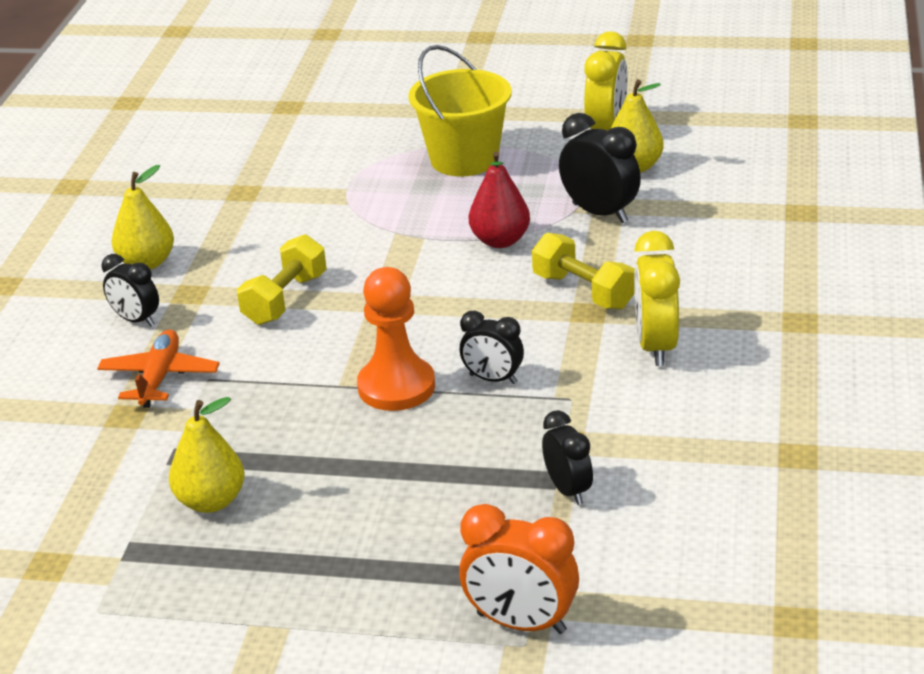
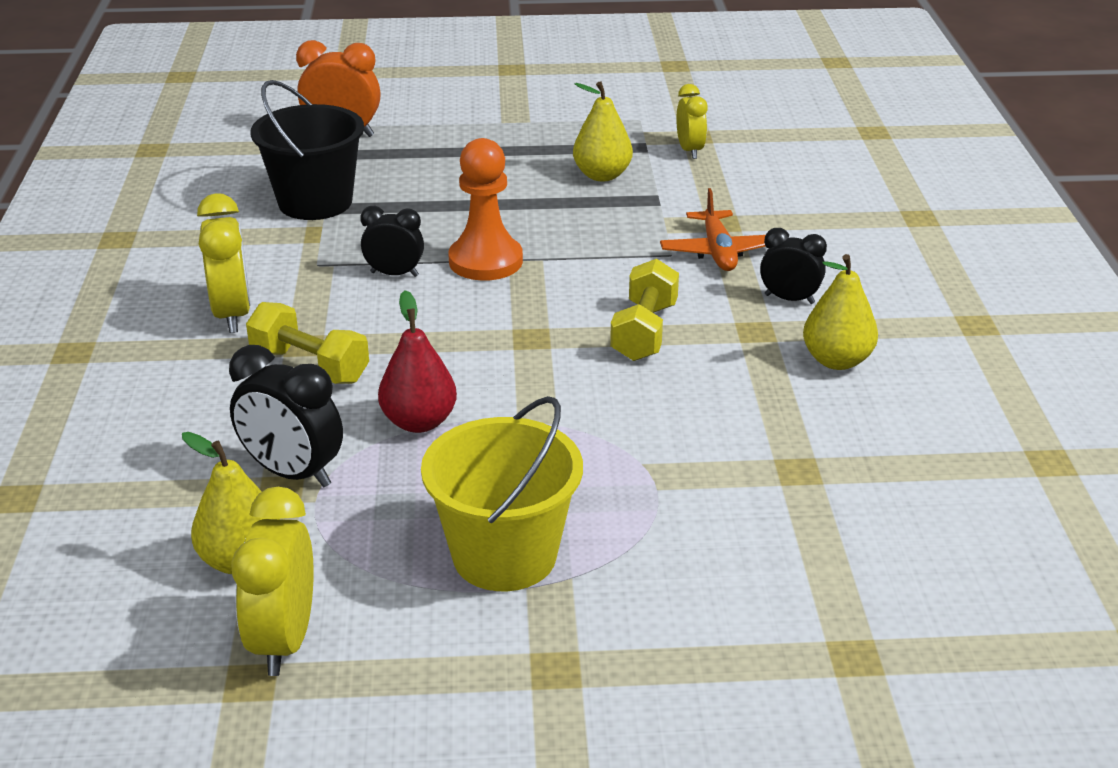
camera: 165 degrees right, 0 degrees up
black clock [542,410,593,505] -> black bucket [250,80,364,220]
none -> yellow clock [676,84,707,159]

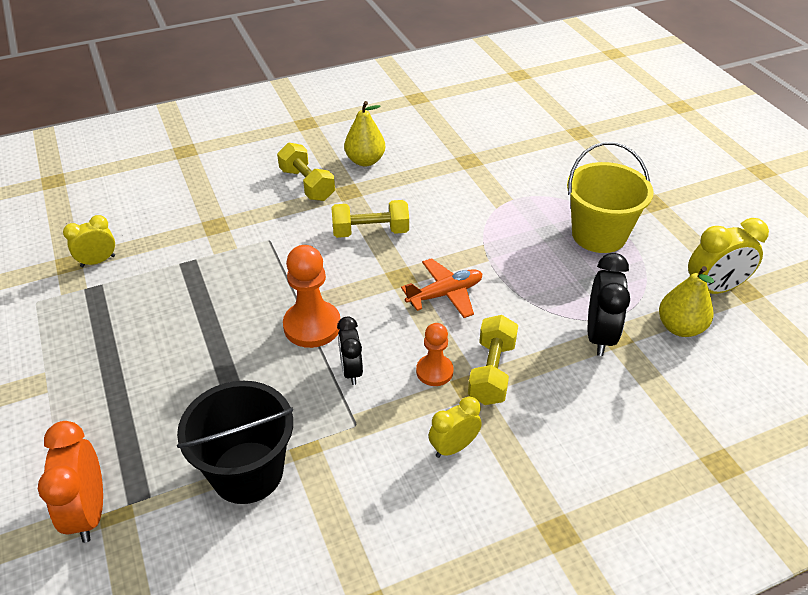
camera: 110 degrees left, 10 degrees up
yellow clock [197,193,251,333] -> yellow clock [429,396,482,458], size x0.65
red pear [378,290,457,433] -> none
yellow pear [573,81,633,181] -> none
orange plane [660,188,765,271] -> orange plane moved to [401,258,482,318]
black clock [760,228,827,304] -> yellow dumbbell [277,143,335,201]
none -> orange pawn [416,323,454,386]

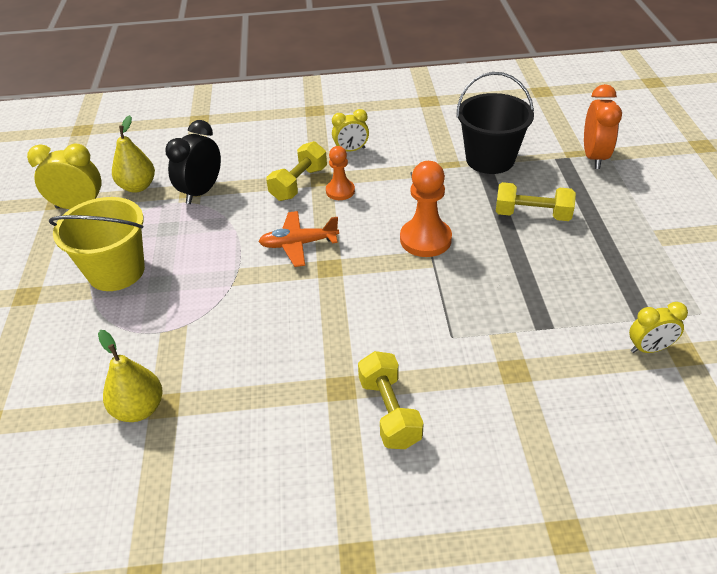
camera: 160 degrees left, 0 degrees up
yellow dumbbell [332,200,409,238] -> yellow dumbbell moved to [496,182,576,221]
black clock [337,317,363,385] -> none
yellow pear [344,101,385,166] -> yellow pear moved to [98,330,162,422]

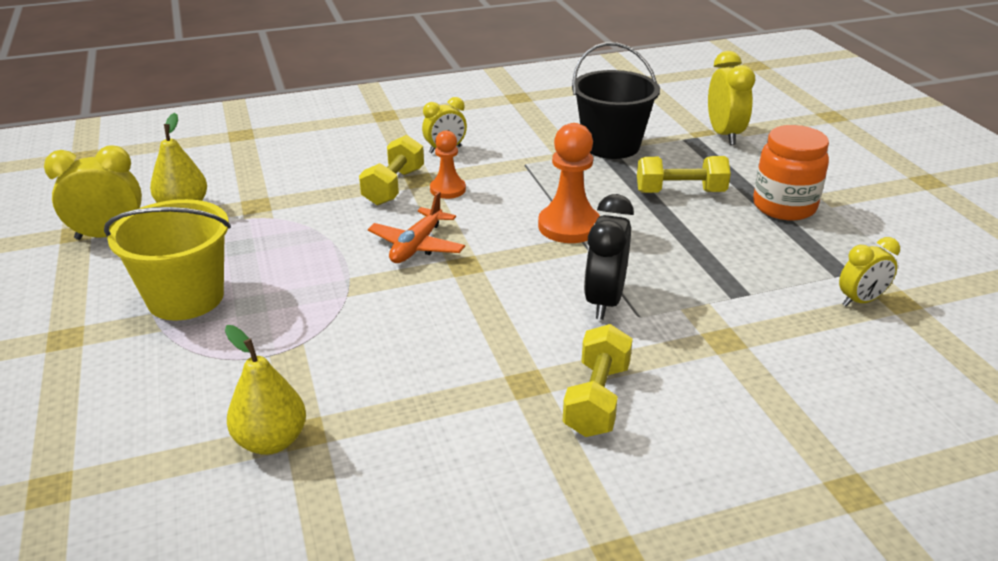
camera: 15 degrees left, 10 degrees down
black clock [165,120,221,204] -> black clock moved to [584,194,634,320]
orange plane [258,211,339,267] -> orange plane turned 45 degrees counterclockwise [368,191,465,263]
yellow dumbbell [358,351,424,449] -> yellow dumbbell turned 45 degrees clockwise [563,324,633,437]
orange clock [584,84,622,169] -> yellow clock [708,51,755,145]
none -> orange jar [753,125,829,221]

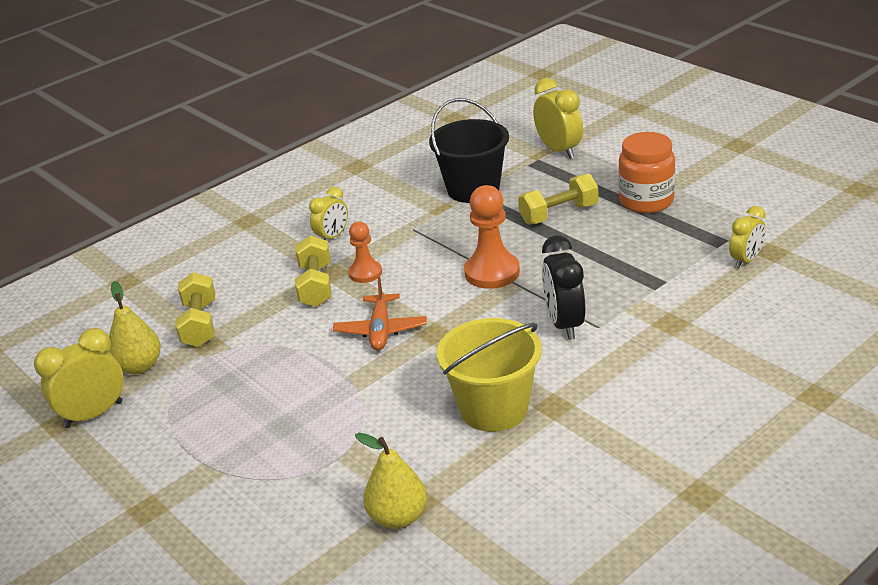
camera: 20 degrees left, 0 degrees up
yellow bucket [104,199,231,321] -> yellow bucket moved to [437,318,542,432]
yellow dumbbell [563,324,633,437] -> yellow dumbbell moved to [175,272,215,347]

